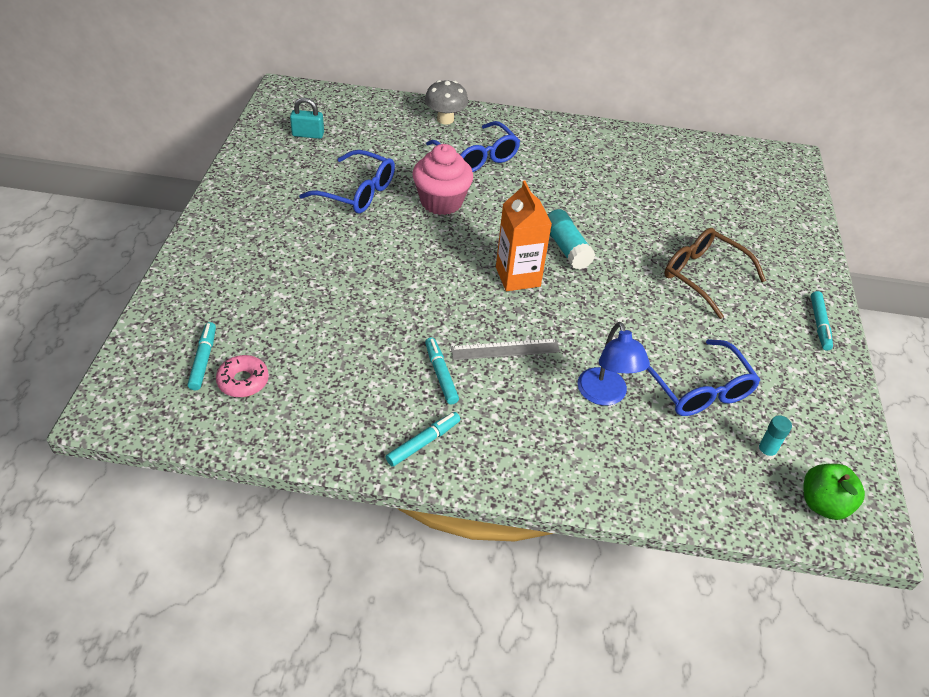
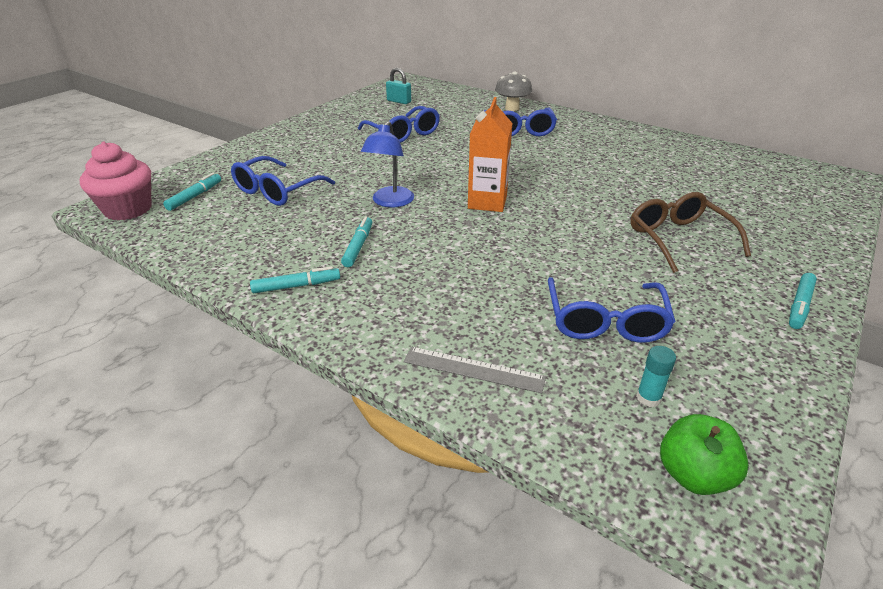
camera: 30 degrees right, 10 degrees down
pink donut [216,355,269,397] -> none
pink cupcake [412,144,473,215] -> pink cupcake moved to [80,142,152,220]
grey ruler [451,339,560,360] -> grey ruler moved to [404,347,546,393]
turquoise glue stick [548,209,595,270] -> none
blue lamp [577,322,650,406] -> blue lamp moved to [361,121,414,208]
none -> blue glasses [231,156,335,206]

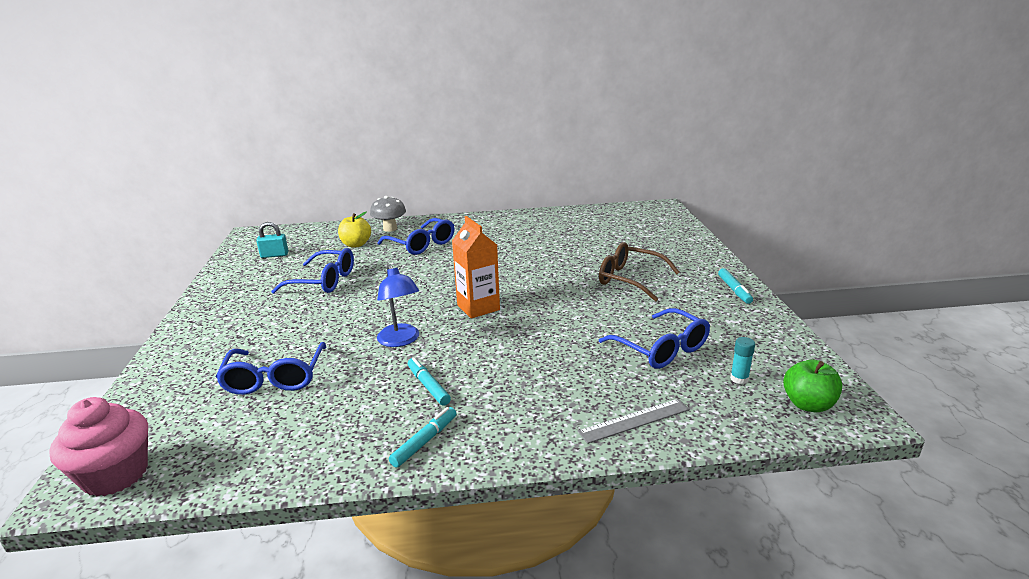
camera: 40 degrees left, 10 degrees down
turquoise marker [163,173,221,211] -> none
none -> yellow apple [338,212,371,247]

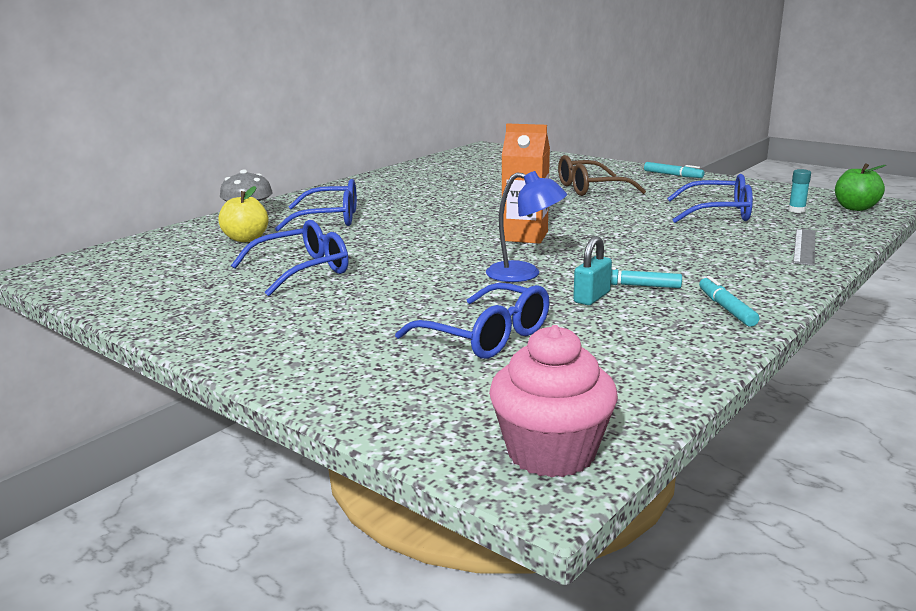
camera: 45 degrees left, 5 degrees down
turquoise padlock [256,222,289,258] -> turquoise padlock moved to [573,236,612,305]

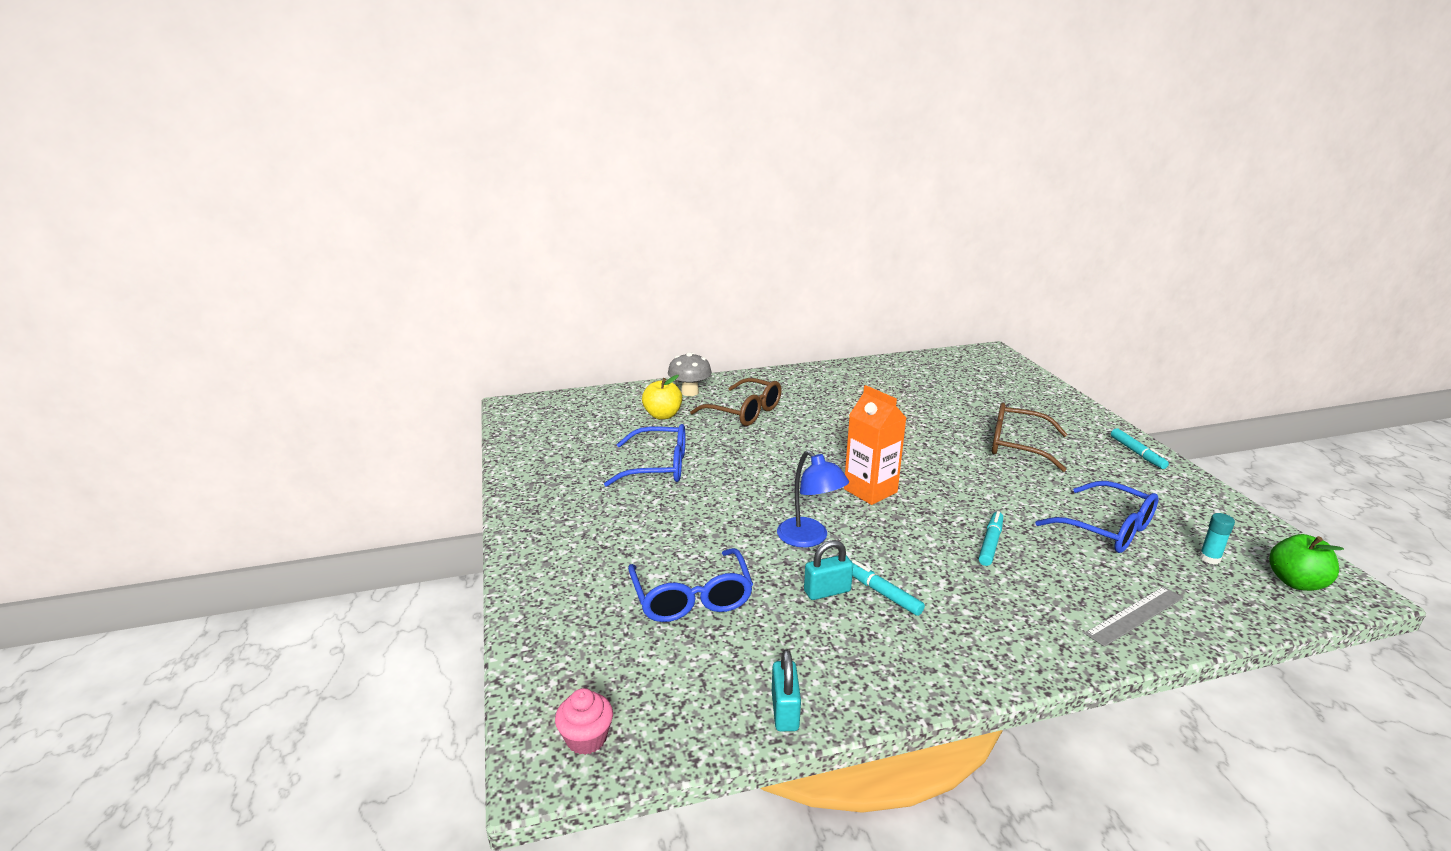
camera: 35 degrees right, 5 degrees up
blue glasses [275,179,357,232] -> brown glasses [690,378,782,426]
pink cupcake [489,325,618,478] -> pink cupcake [555,688,613,755], size x0.56
turquoise marker [699,276,759,327] -> turquoise marker moved to [979,511,1003,566]
none -> turquoise padlock [772,650,801,731]

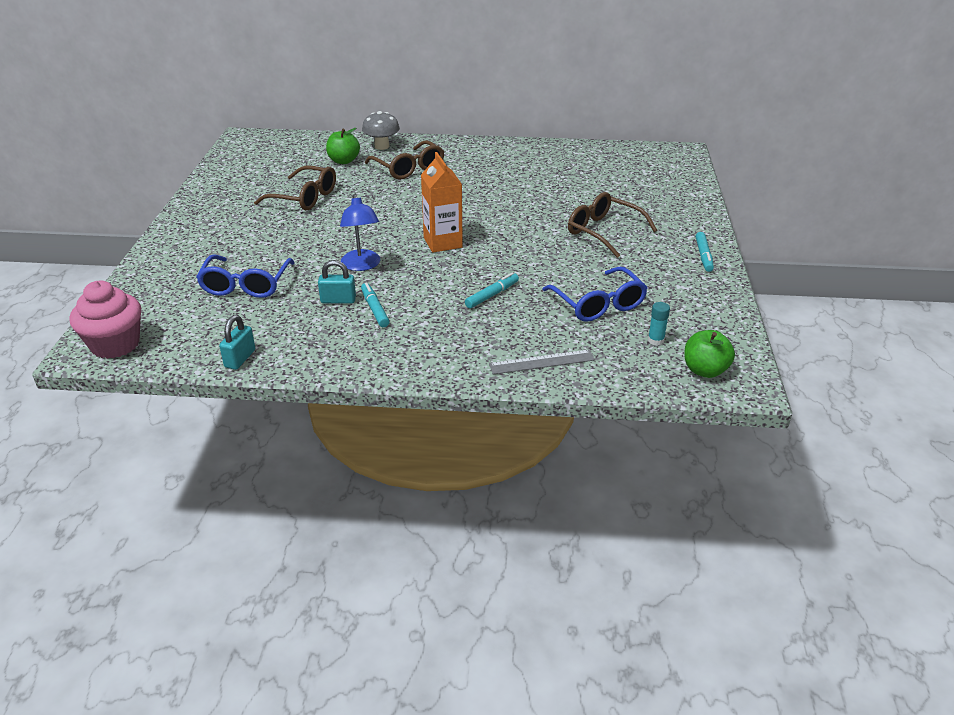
camera: 20 degrees right, 10 degrees up
pink cupcake [555,688,613,755] -> pink cupcake [70,280,141,359], size x1.80
blue glasses [604,424,685,487] -> brown glasses [254,166,336,210]
yellow apple [642,375,682,419] -> green apple [326,128,360,164]

